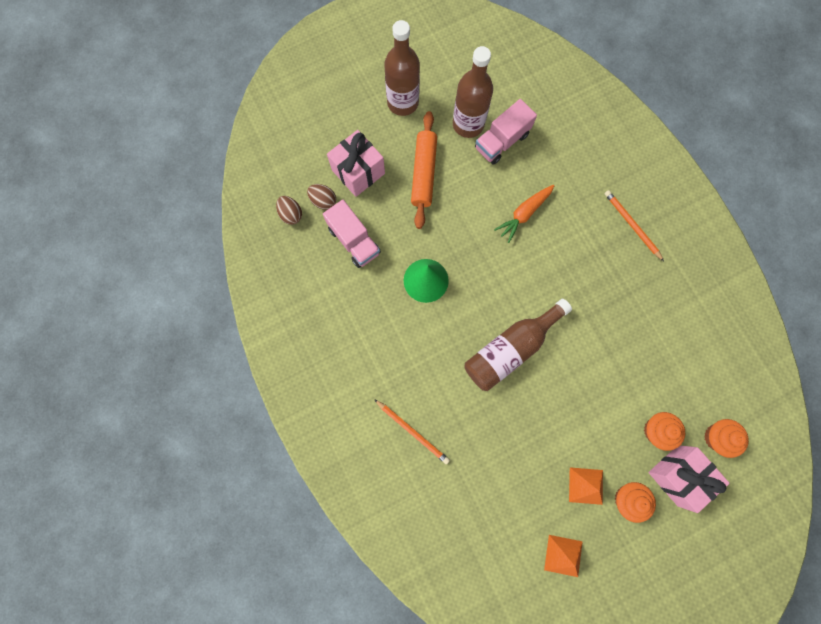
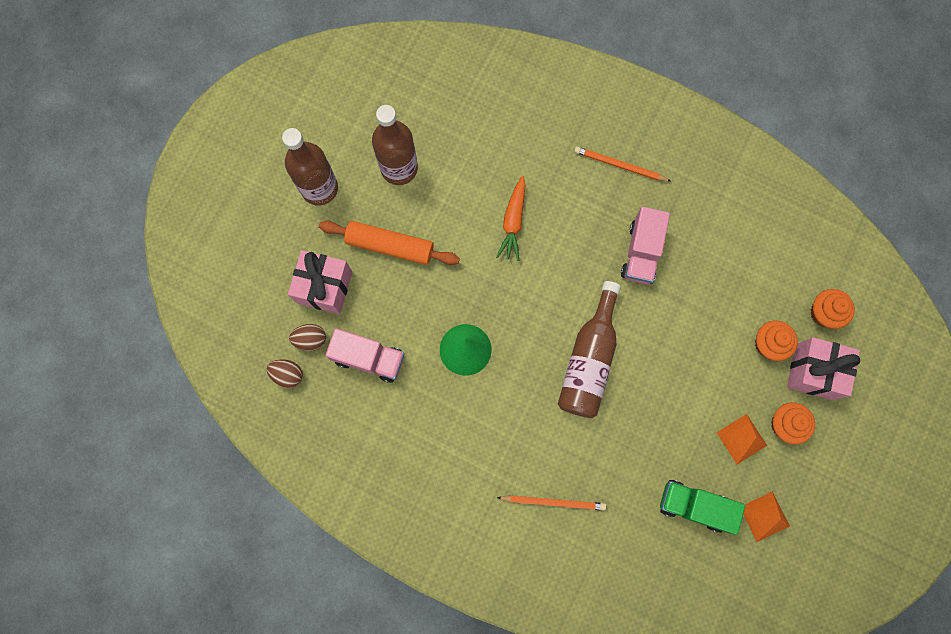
camera: 35 degrees left, 0 degrees up
orange rolling pin [411,111,437,229] -> orange rolling pin turned 45 degrees counterclockwise [319,221,460,265]
pink truck [475,99,537,165] -> pink truck moved to [621,207,670,284]
none -> green truck [660,480,745,535]

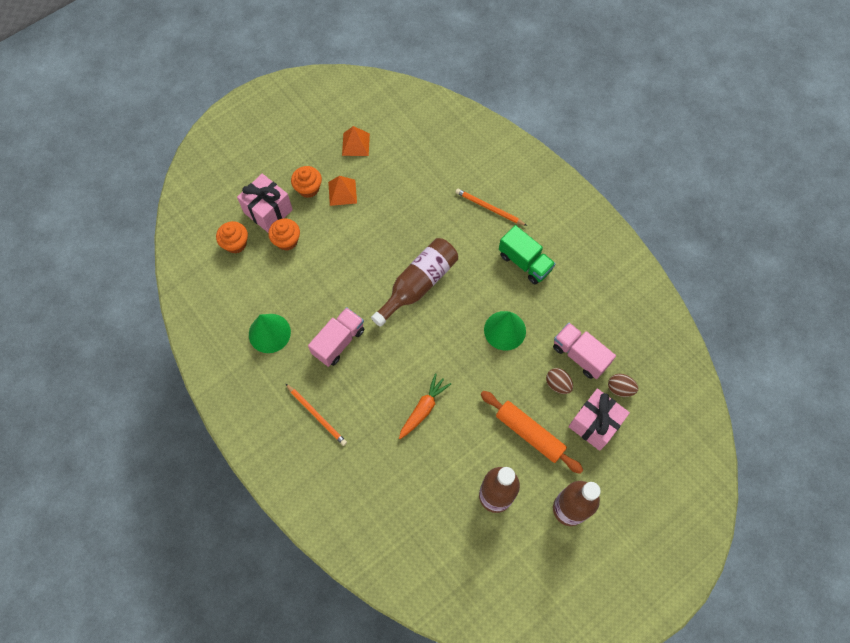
camera: 155 degrees left, 10 degrees down
brown egg [267,359,303,388] -> brown egg moved to [546,368,573,394]
green truck [660,480,745,535] -> green truck moved to [499,225,556,284]
none -> green cone [249,314,291,353]

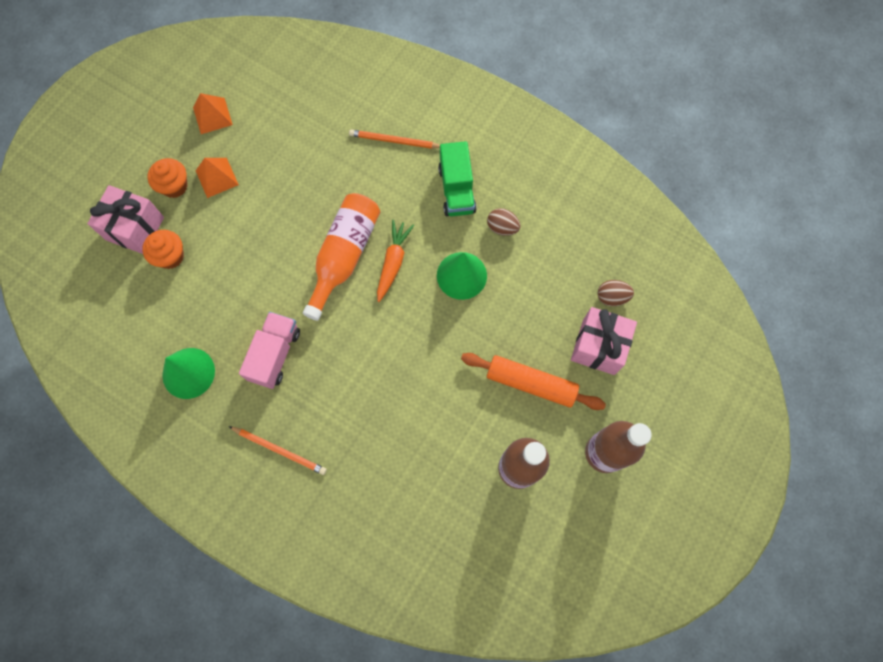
camera: 20 degrees left, 5 degrees up
orange cupcake [216,221,248,253] -> none
brown bottle [371,238,458,327] -> orange bottle [303,193,380,321]
orange carrot [399,373,451,439] -> orange carrot moved to [377,220,414,302]
green truck [499,225,556,284] -> green truck turned 60 degrees clockwise [438,141,477,216]
brown egg [546,368,573,394] -> brown egg moved to [487,208,521,236]
pink truck [553,323,616,379] -> none

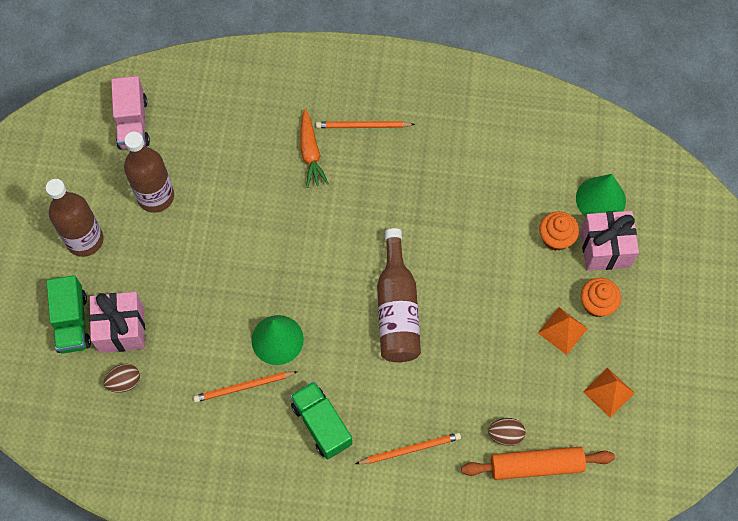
camera: 155 degrees right, 5 degrees down
green cone [162,348,215,399] -> green cone moved to [576,174,626,217]
pink truck [239,312,300,389] -> pink truck moved to [111,76,150,149]
orange bottle [303,193,380,321] -> brown bottle [377,228,421,362]
orange carrot [377,220,414,302] -> orange carrot moved to [300,109,329,188]
orange rolling pin [461,353,606,410] -> orange rolling pin moved to [461,447,615,480]
brown egg [487,208,521,236] -> brown egg moved to [488,418,525,446]
none -> green truck [46,275,91,353]
none -> orange pencil [193,371,298,402]

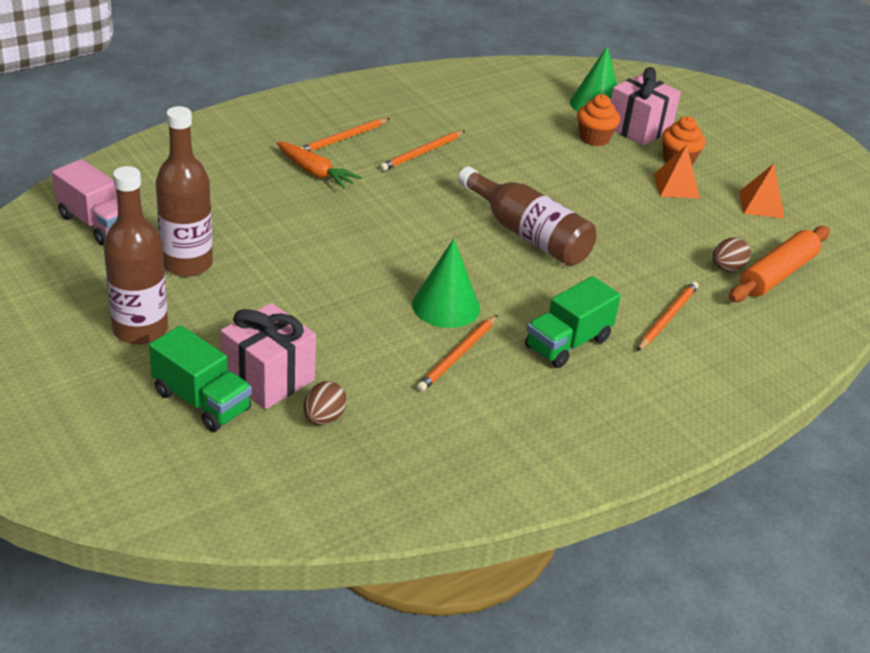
camera: 45 degrees left, 30 degrees down
green truck [290,381,352,459] -> green truck turned 60 degrees counterclockwise [525,276,621,368]
none -> orange pencil [380,131,465,171]

